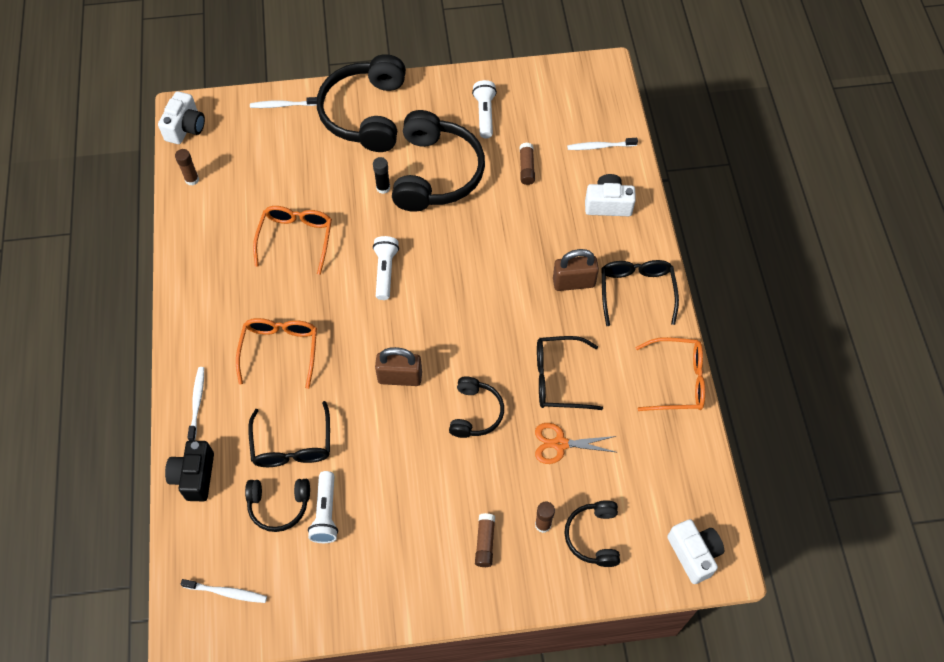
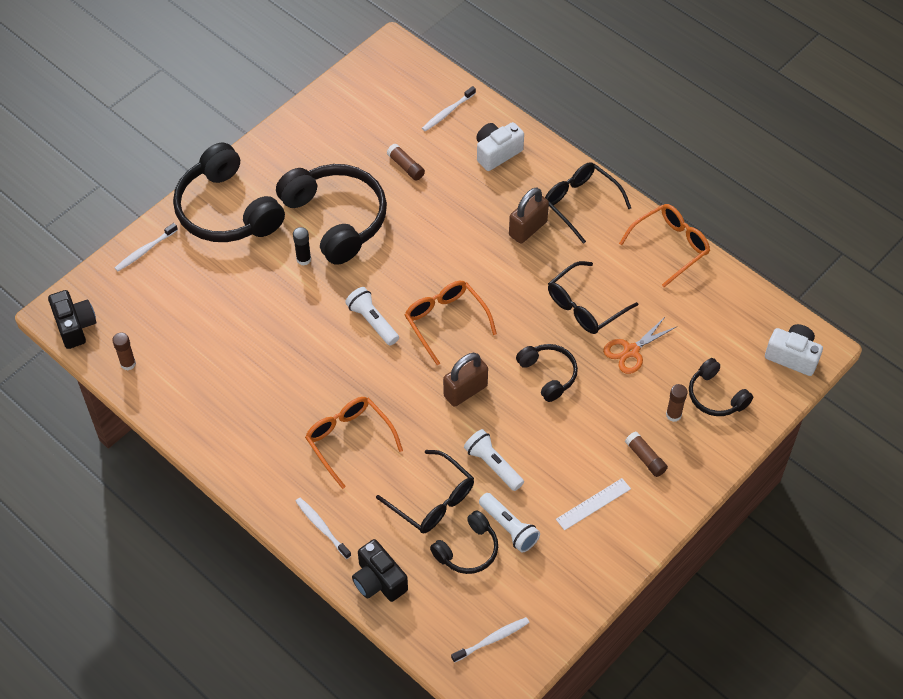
camera: 40 degrees left, 5 degrees down
white camera [158,91,205,144] -> black camera [48,290,96,349]
orange glasses [253,206,332,275] -> orange glasses moved to [405,281,497,365]
white flashlight [472,80,497,138] -> white flashlight moved to [464,429,524,491]
none -> white ruler [556,478,631,530]

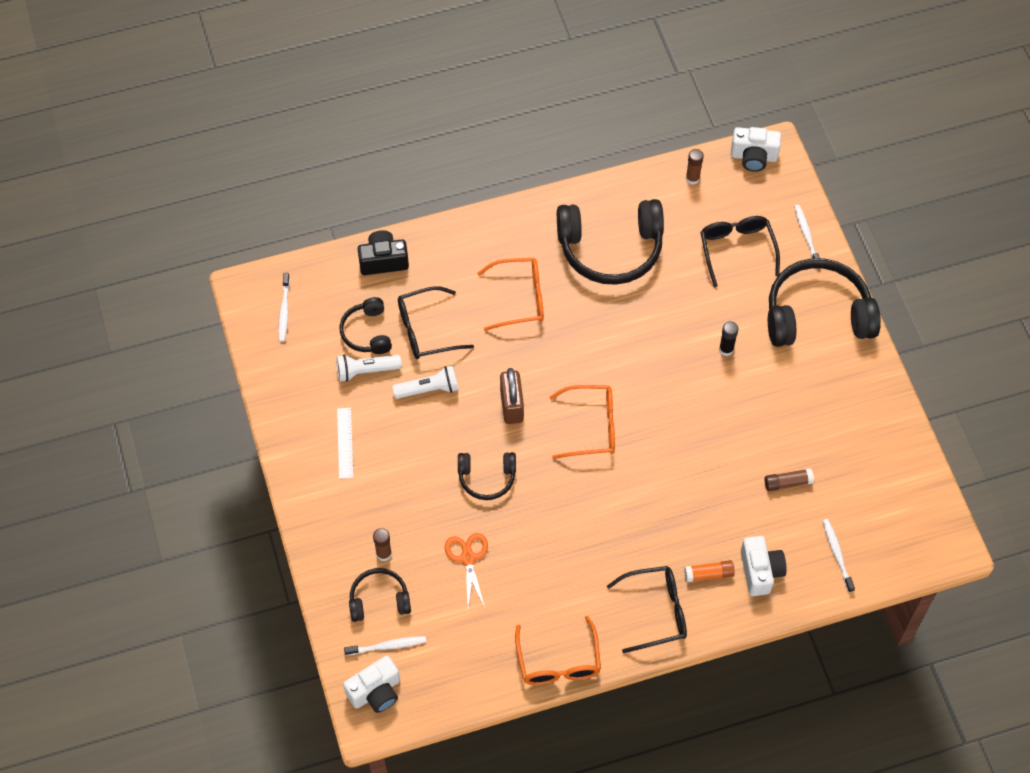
camera: 120 degrees right, 5 degrees up
black camera [48,290,96,349] -> white camera [731,127,781,172]
black headphones [276,164,387,265] -> black headphones moved to [557,199,664,285]
white toothbrush [296,498,351,559] -> white toothbrush moved to [344,636,426,656]
white flashlight [345,287,399,346] -> none
brown padlock [509,188,549,244] -> none
black glasses [548,261,638,334] -> black glasses moved to [700,216,780,287]
brown glue stick [625,431,668,477] -> none
none -> orange glue stick [684,560,735,582]

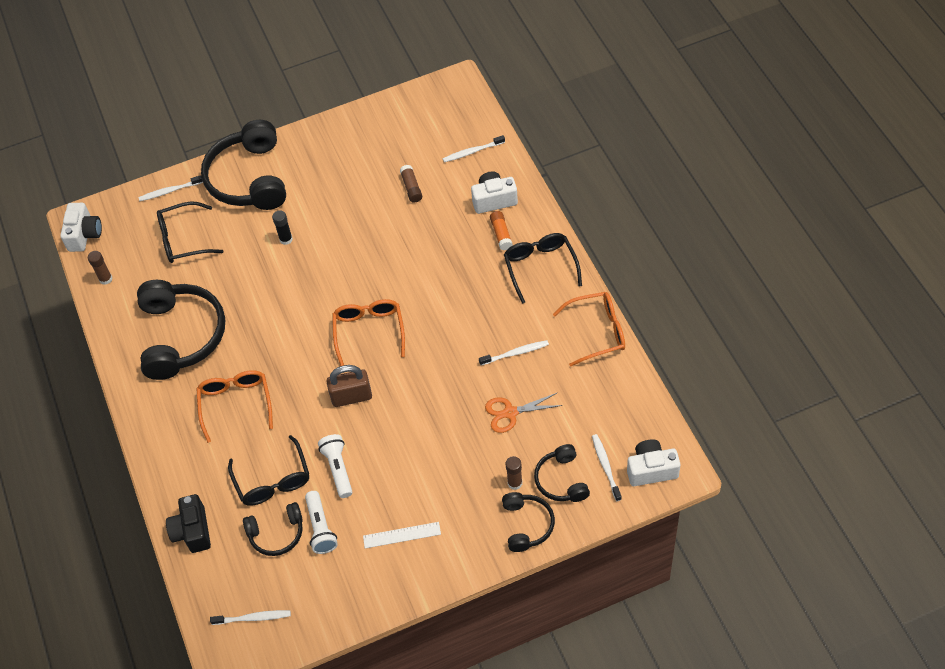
camera: 90 degrees left, 5 degrees down
white camera [343,656,400,713] -> white camera turned 60 degrees counterclockwise [627,439,680,486]
black headphones [458,452,516,500] -> black headphones moved to [502,492,555,552]
none -> white toothbrush [479,340,549,365]

